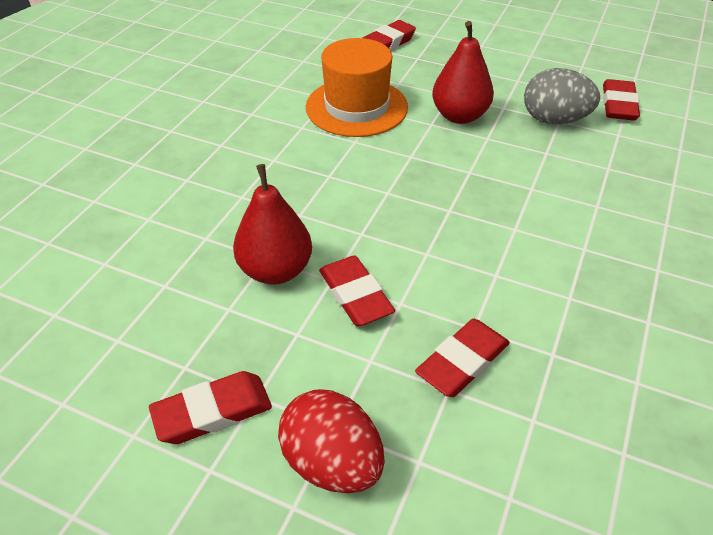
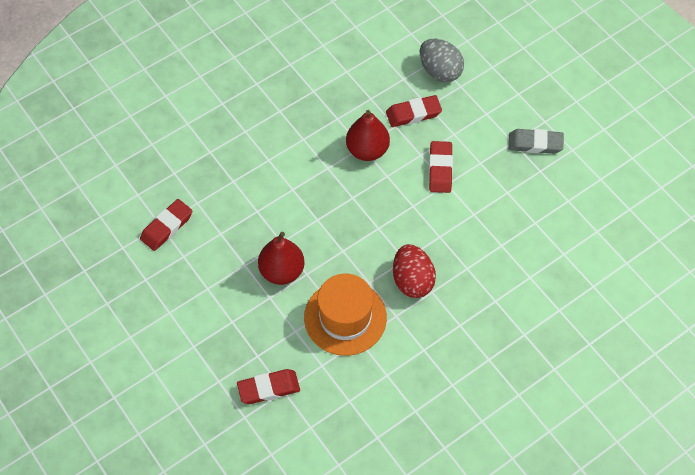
camera: 150 degrees left, 15 degrees up
red eraser [149,371,272,444] -> grey eraser [508,129,564,154]
red pear [233,164,312,285] -> red pear moved to [346,110,390,161]
red egg [278,389,385,493] -> red egg moved to [393,244,436,298]
grey egg [524,68,600,125] -> grey egg moved to [420,38,464,82]

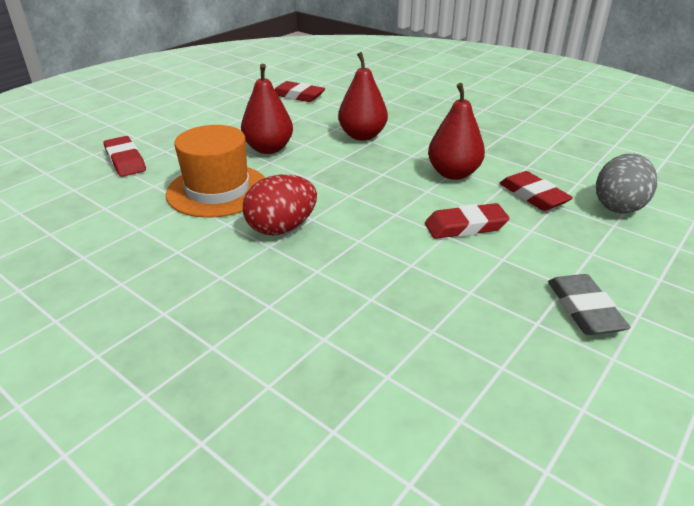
camera: 75 degrees right, 25 degrees down
none -> red pear [338,52,388,141]

